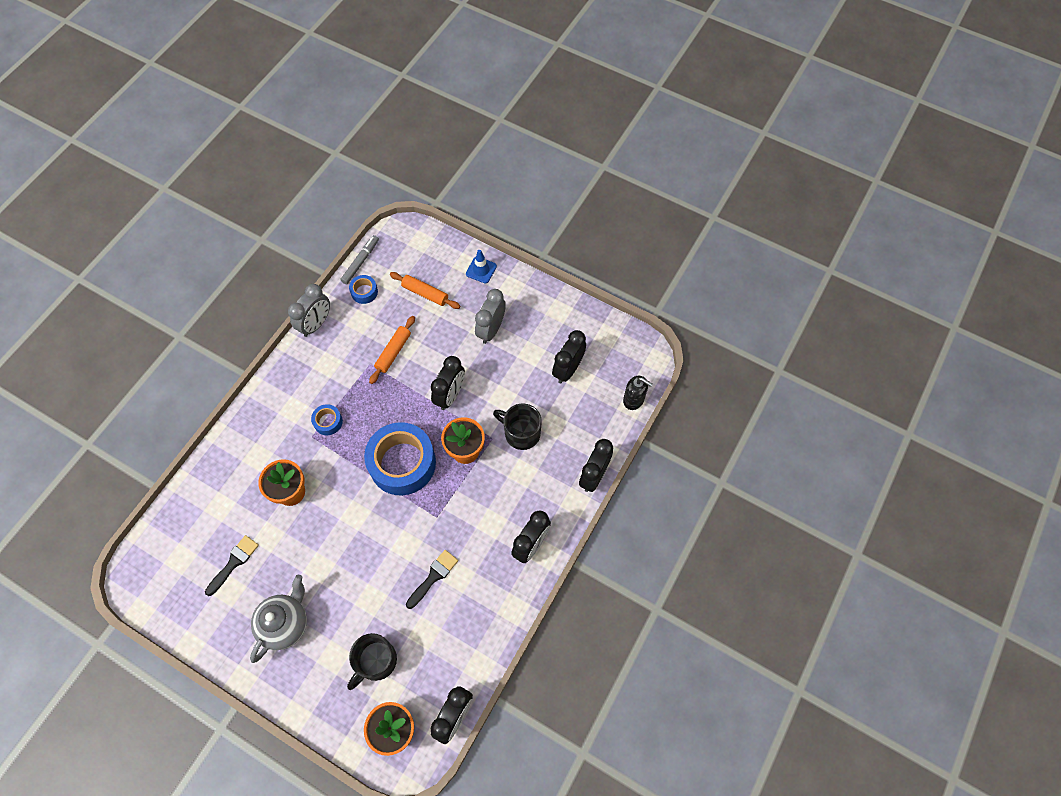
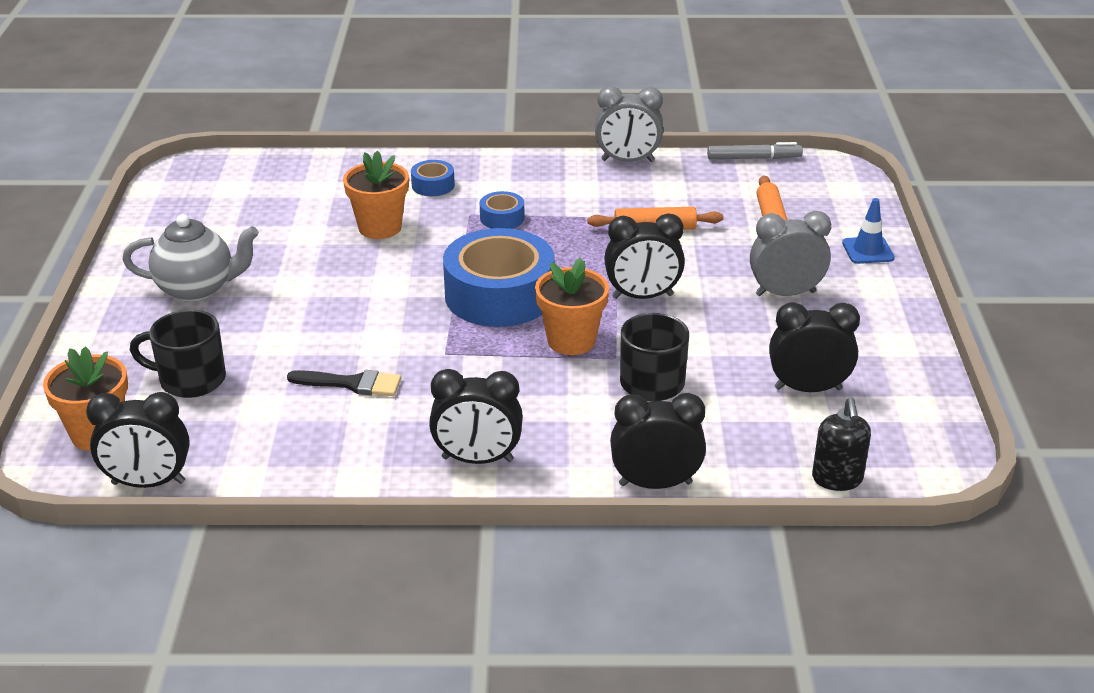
camera: 60 degrees right, 30 degrees down
black brush [205,535,259,596] -> none
blue tape [349,275,378,304] -> blue tape moved to [411,160,455,196]

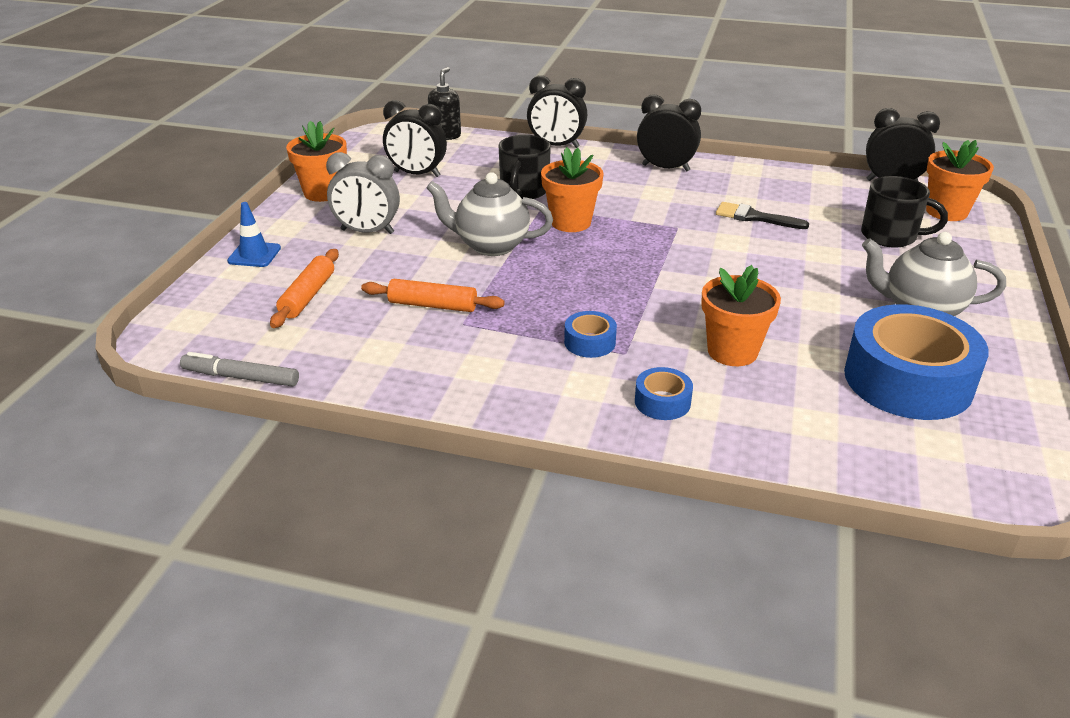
camera: 165 degrees left, 0 degrees up
blue tape [443,228,555,327] -> blue tape moved to [844,304,989,420]
grey clock [595,86,663,162] -> none
black clock [604,213,685,299] -> grey teapot [426,172,553,256]
none -> orange flower pot [286,121,347,202]

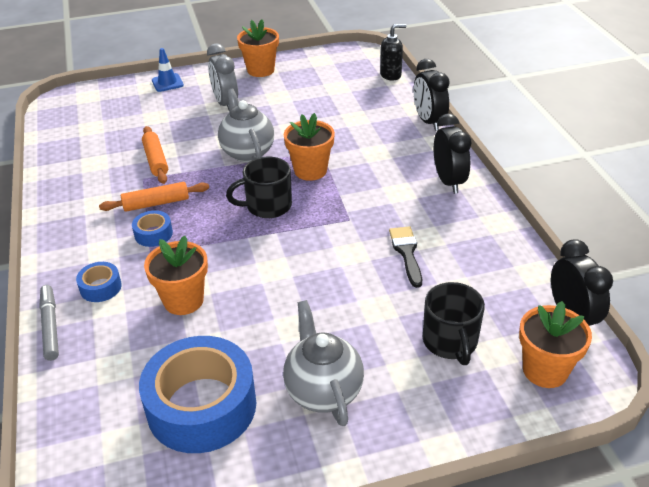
camera: 60 degrees right, 5 degrees up
grey marker [180,352,299,386] -> grey marker moved to [39,285,59,361]
orange rolling pin [270,249,339,328] -> orange rolling pin moved to [99,182,209,212]
black clock [383,100,447,177] -> none
black mug [499,135,551,199] -> black mug moved to [226,157,292,218]

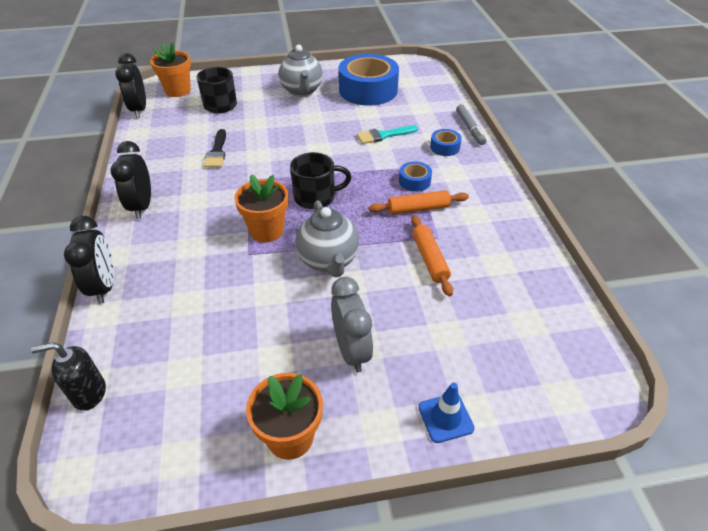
camera: 175 degrees left, 5 degrees up
orange flower pot [144,236,208,315] -> turquoise brush [357,125,418,144]

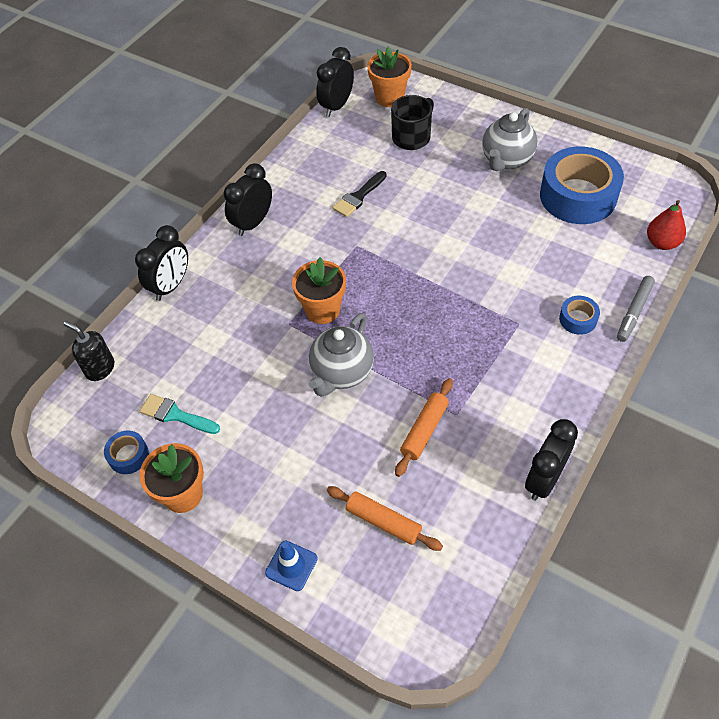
camera: 45 degrees right, 10 degrees up
black mug [290,152,352,209] -> none
grey clock [331,277,373,372] -> none
turquoise brush [357,125,418,144] -> turquoise brush moved to [140,394,220,434]
orange rolling pin [369,190,469,214] -> orange rolling pin moved to [327,486,443,551]
blue tape [399,161,432,192] -> blue tape moved to [104,431,149,474]
none -> black clock [525,419,578,501]
none -> red pear [647,200,686,250]

